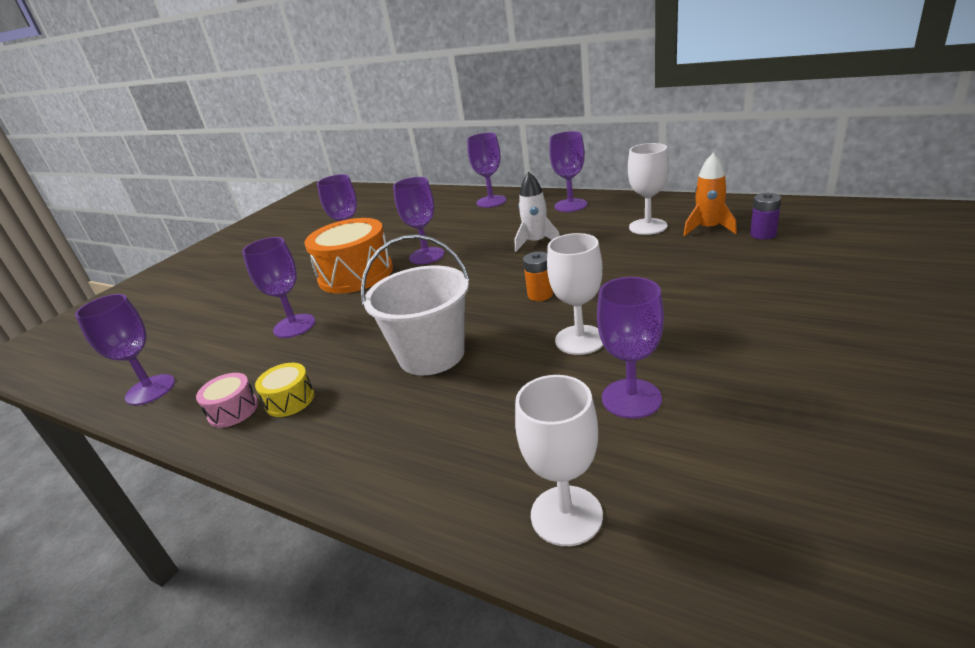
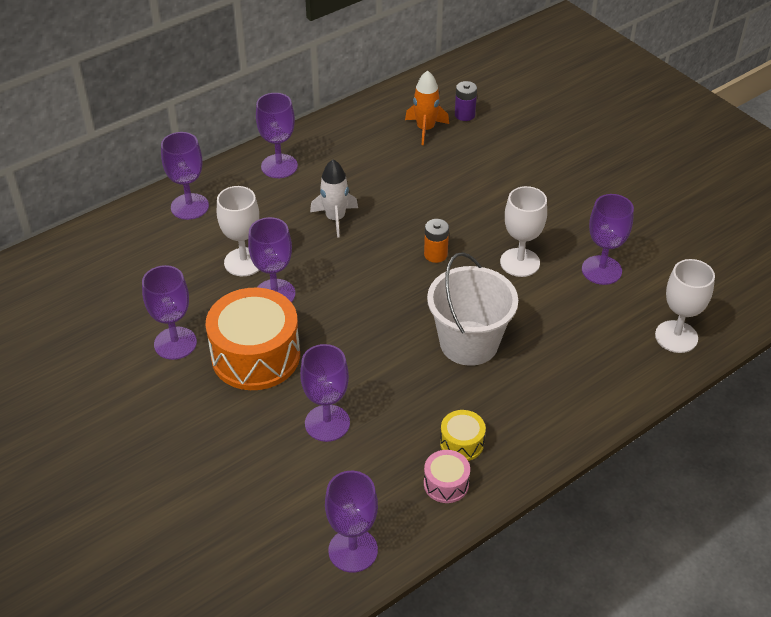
camera: 70 degrees left, 15 degrees up
white goblet [628,143,669,235] -> white goblet moved to [217,186,259,276]

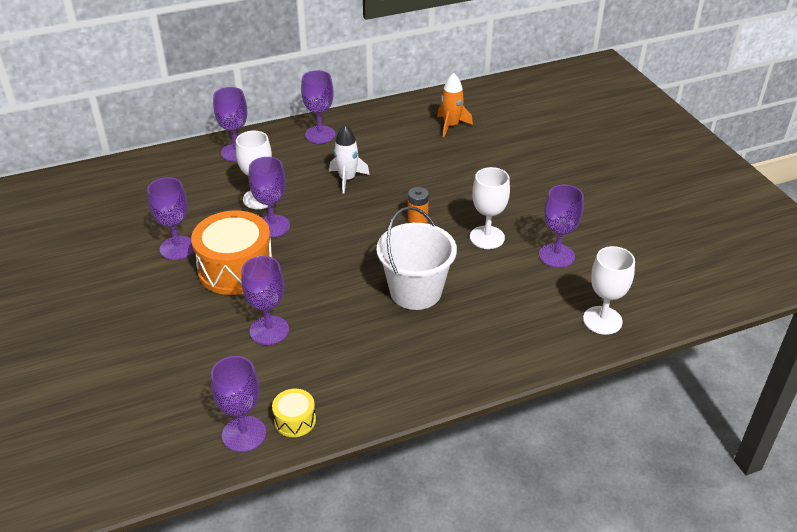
camera: 15 degrees right, 5 degrees down
pink drum [424,450,470,503] -> none
yellow drum [440,410,486,461] -> yellow drum moved to [272,389,316,437]
purple battery [455,81,477,121] -> none

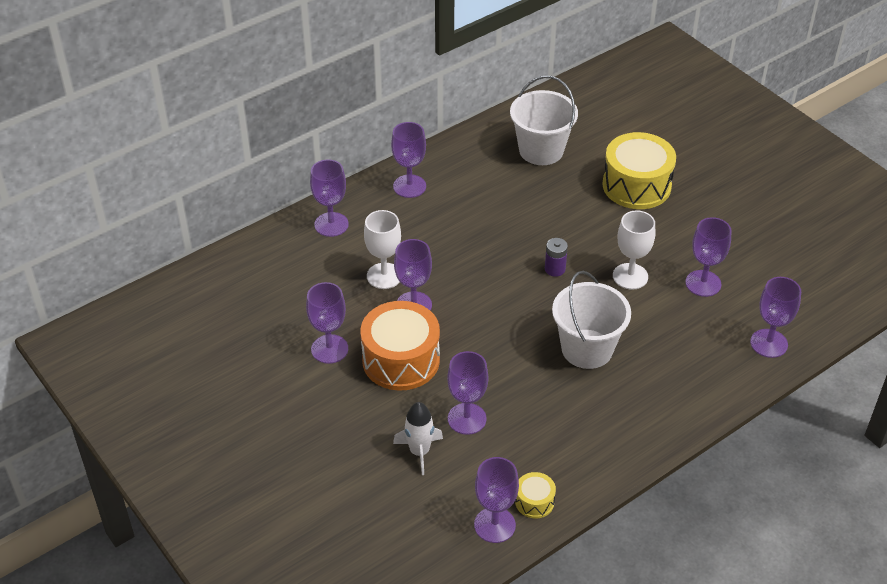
camera: 15 degrees left, 5 degrees up
white rocket [329,125,370,193] -> white rocket moved to [393,402,443,475]
orange battery [408,187,429,223] -> purple battery [545,238,568,277]
orange rocket [437,73,473,137] -> white bucket [510,76,578,165]
white goblet [583,246,635,335] -> purple goblet [750,277,801,358]
none -> yellow drum [602,132,676,209]

